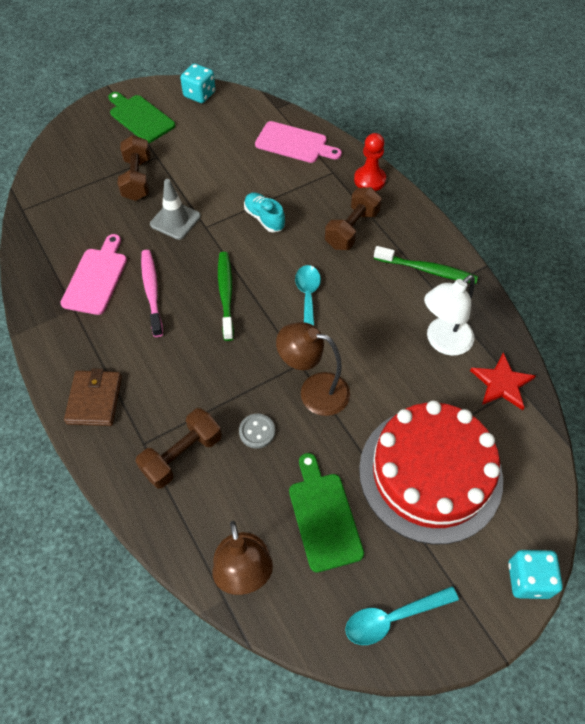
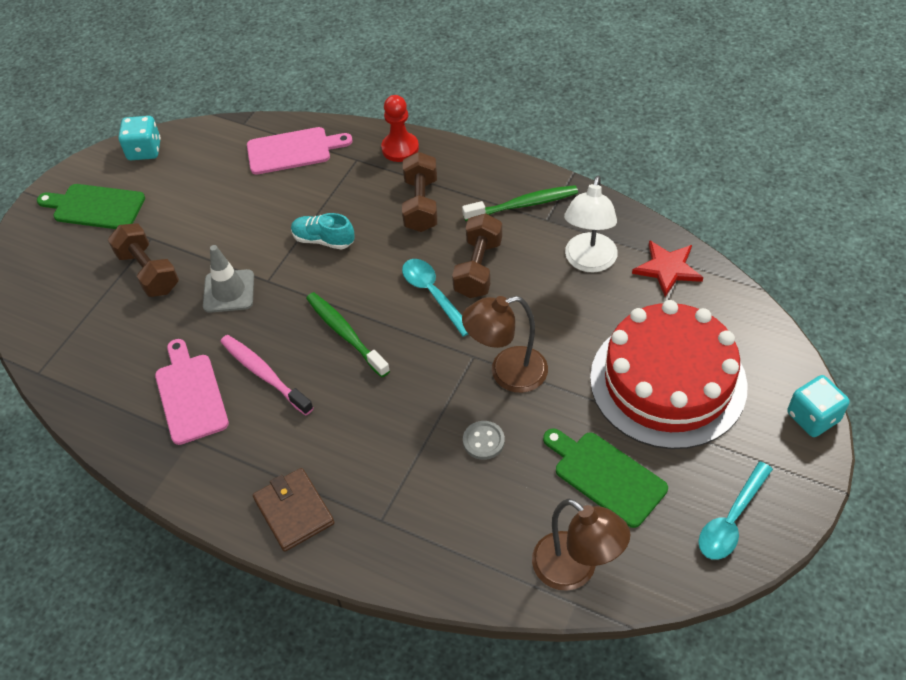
camera: 30 degrees left, 5 degrees down
brown dumbbell [135,408,222,489] -> brown dumbbell moved to [452,213,502,298]

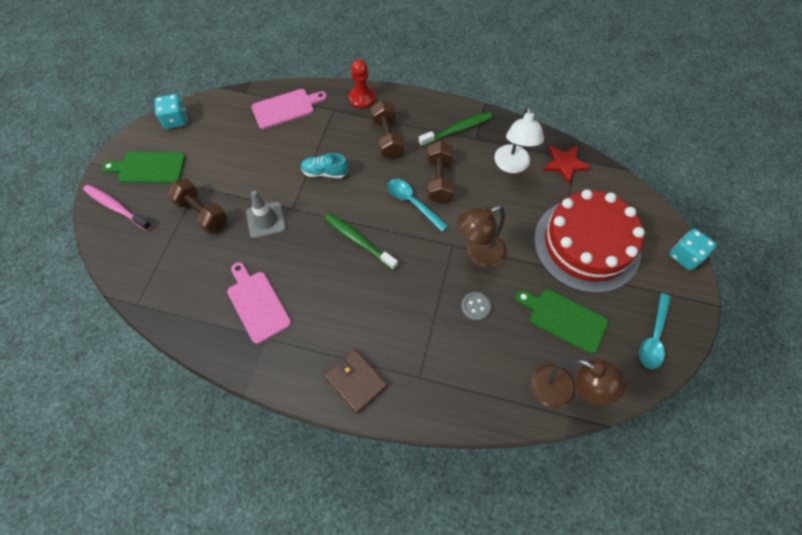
camera: 15 degrees left, 10 degrees up
pink toothbrush [220,335,313,415] -> pink toothbrush moved to [83,185,152,231]

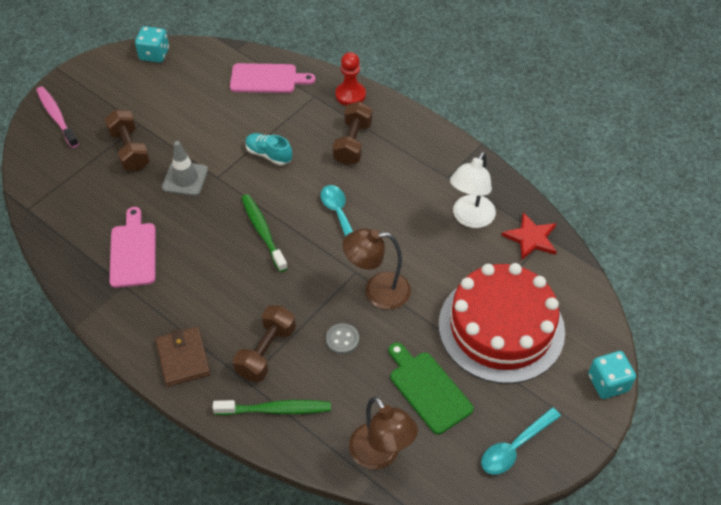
camera: 25 degrees right, 10 degrees down
green cutting board [102,152,186,183] -> none
green toothbrush [419,112,493,147] -> green toothbrush moved to [213,400,331,415]
brown dumbbell [427,141,454,203] -> brown dumbbell moved to [233,305,296,382]

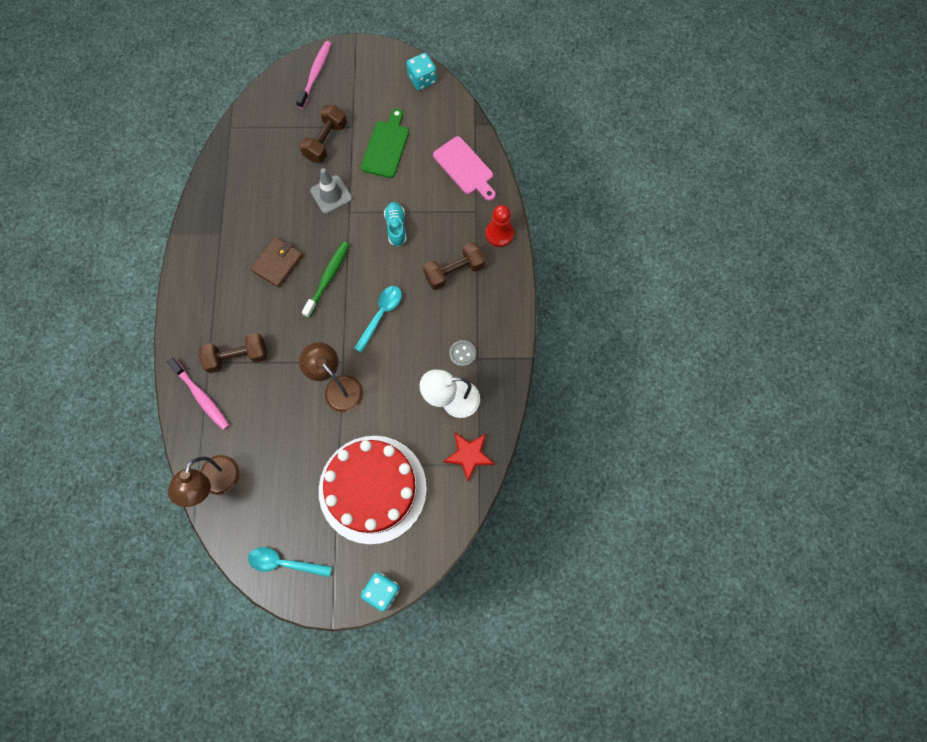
camera: 50 degrees right, 20 degrees up
pink cutting board [109,207,156,288] -> none
brown wallet [155,327,211,387] -> brown wallet moved to [251,237,303,288]
green toothbrush [213,400,331,415] -> pink toothbrush [167,358,229,430]
grey button [326,323,359,354] -> grey button moved to [449,340,476,367]
green cutting board [389,342,474,434] -> green cutting board moved to [361,108,409,178]

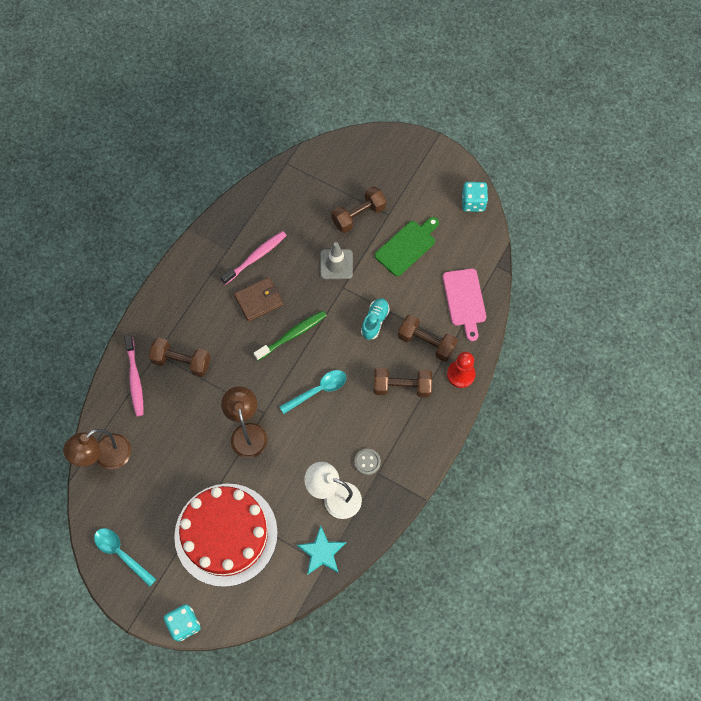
camera: 30 degrees right, 5 degrees down
pink toothbrush [296,41,332,109] -> pink toothbrush moved to [220,231,287,285]
red star [443,432,495,481] -> turquoise star [297,525,347,575]
none -> brown dumbbell [398,315,458,362]

